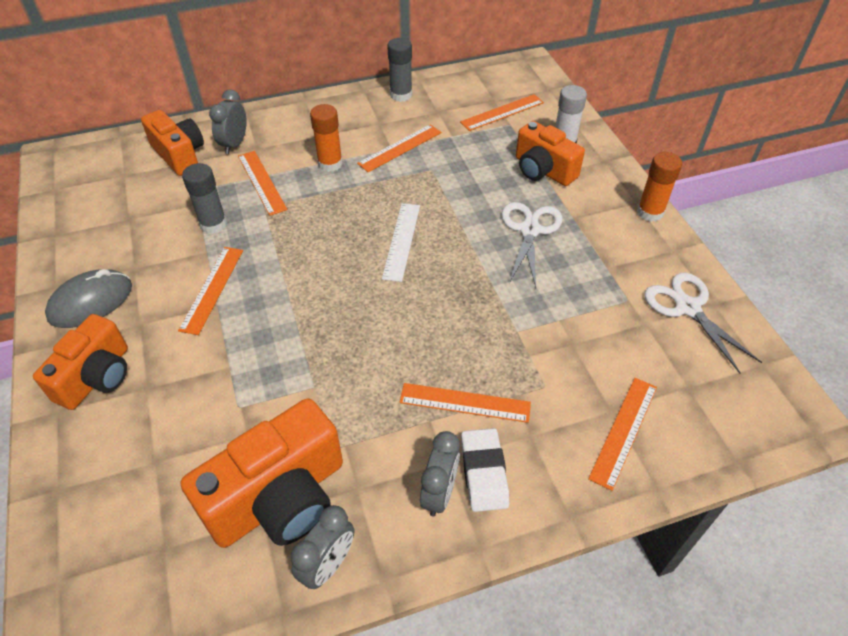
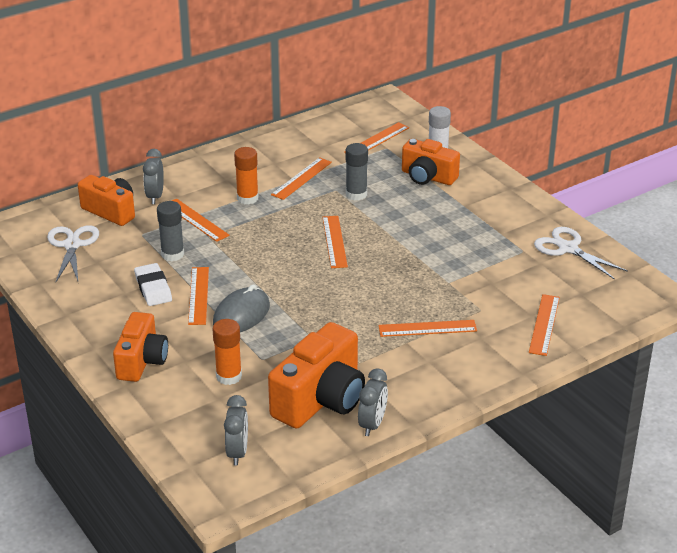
camera: 15 degrees left, 15 degrees down
grey mouse [45,269,132,328] -> grey mouse moved to [213,285,270,332]
white ruler [382,203,420,282] -> orange ruler [322,216,348,268]
grey glue stick [388,38,412,102] -> grey glue stick moved to [346,143,368,200]
grey clock [420,431,460,517] -> grey clock moved to [224,395,248,466]
white eraser [461,428,509,512] -> white eraser moved to [134,263,172,306]
white scissors [501,202,562,288] -> white scissors moved to [47,225,99,282]
orange glue stick [637,152,682,222] -> orange glue stick moved to [213,319,242,385]

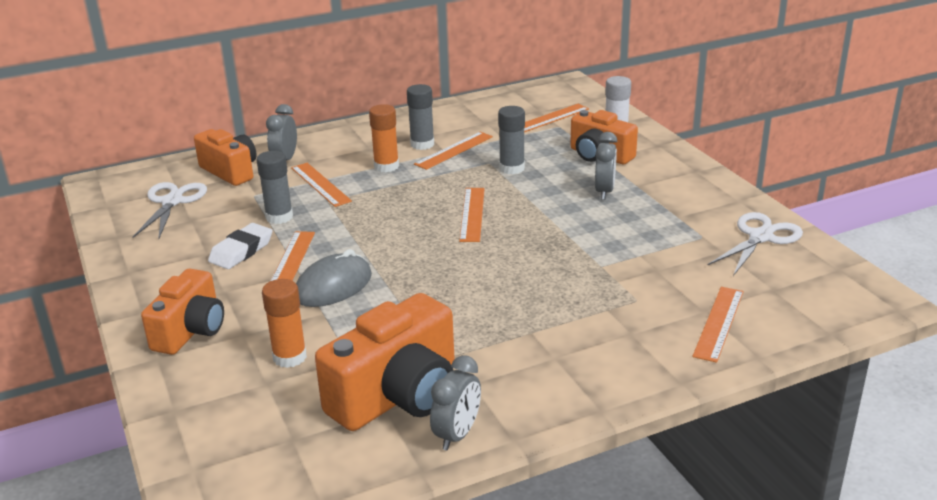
camera: 10 degrees right, 5 degrees down
white eraser [134,263,172,306] -> white eraser turned 45 degrees clockwise [208,223,273,269]
grey clock [224,395,248,466] -> grey clock moved to [595,132,617,200]
orange ruler [378,320,477,337] -> none
white scissors [534,227,628,280] -> white scissors turned 75 degrees clockwise [708,212,803,276]
none -> grey glue stick [407,84,434,150]

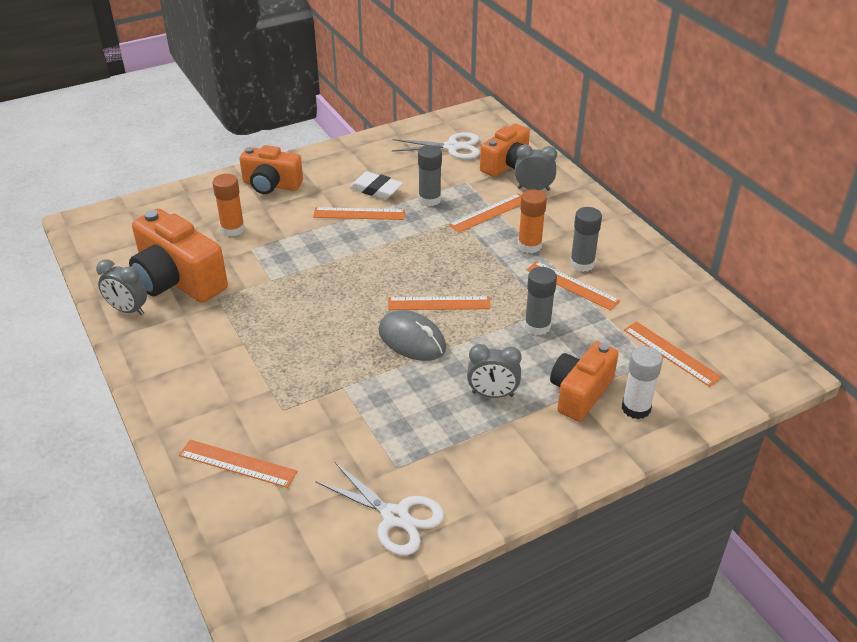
camera: 85 degrees right, 10 degrees up
grey mouse [296,249,372,307] -> grey mouse moved to [379,310,446,361]

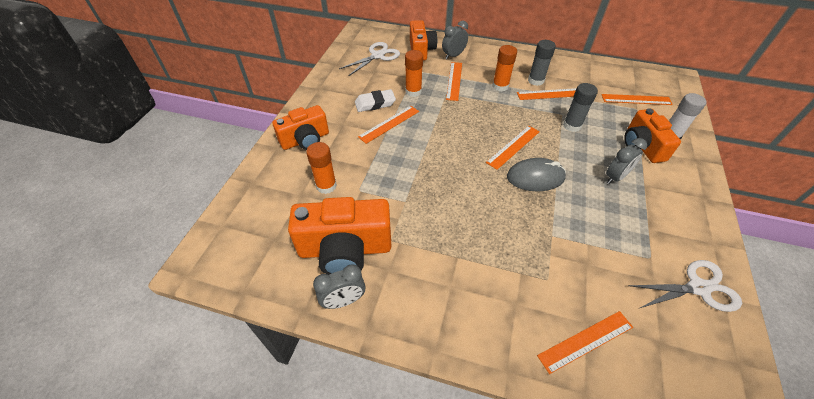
camera: 45 degrees left, 10 degrees up
grey glue stick [418,145,442,206] -> orange glue stick [405,50,423,97]

